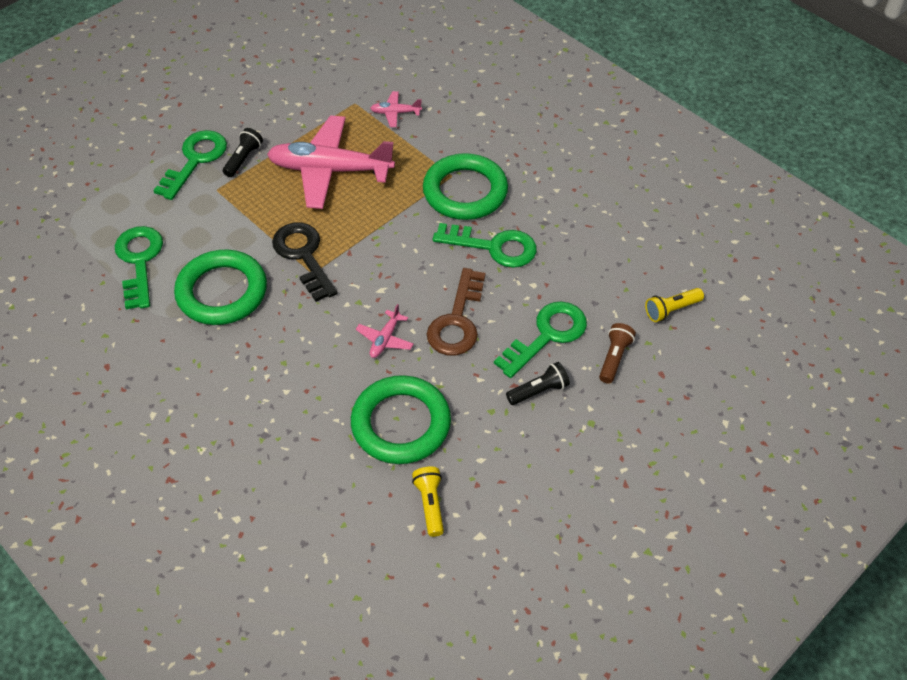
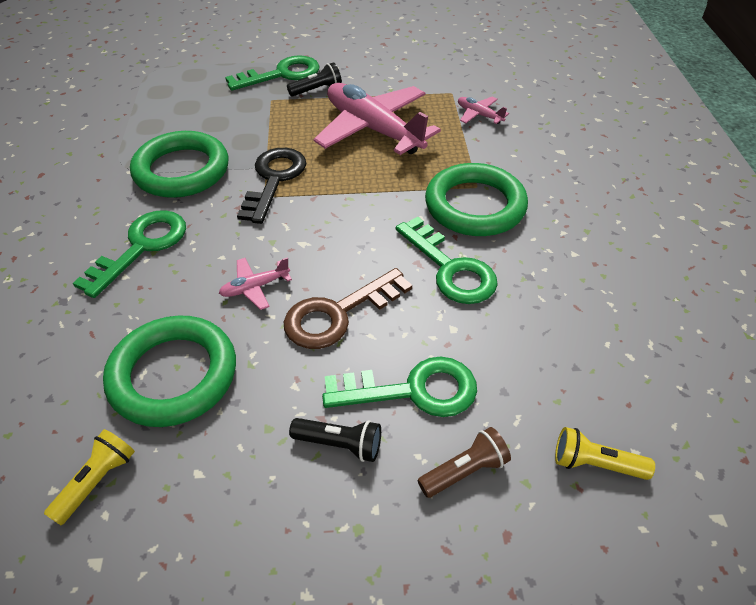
camera: 40 degrees right, 5 degrees down
green key [115,226,163,309] -> green key moved to [73,210,186,298]

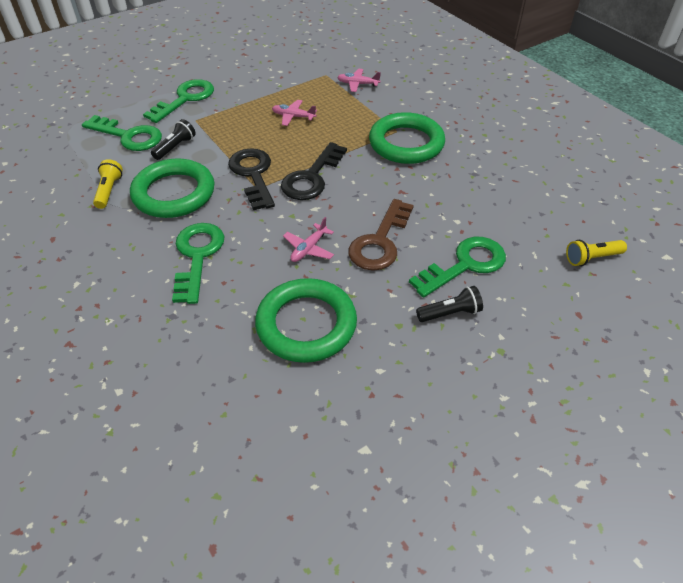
camera: 30 degrees left, 0 degrees up
yellow flashlight [44,429,135,525] -> yellow flashlight moved to [93,159,123,209]
black flashlight [287,62,342,97] -> black flashlight moved to [151,119,196,160]
pink plane [313,83,441,155] -> pink plane [272,100,317,126], size x0.42
green key [396,217,498,304] -> green key moved to [82,115,162,151]
brown flashlight [418,427,511,498] -> none
none -> black key [281,142,347,200]

